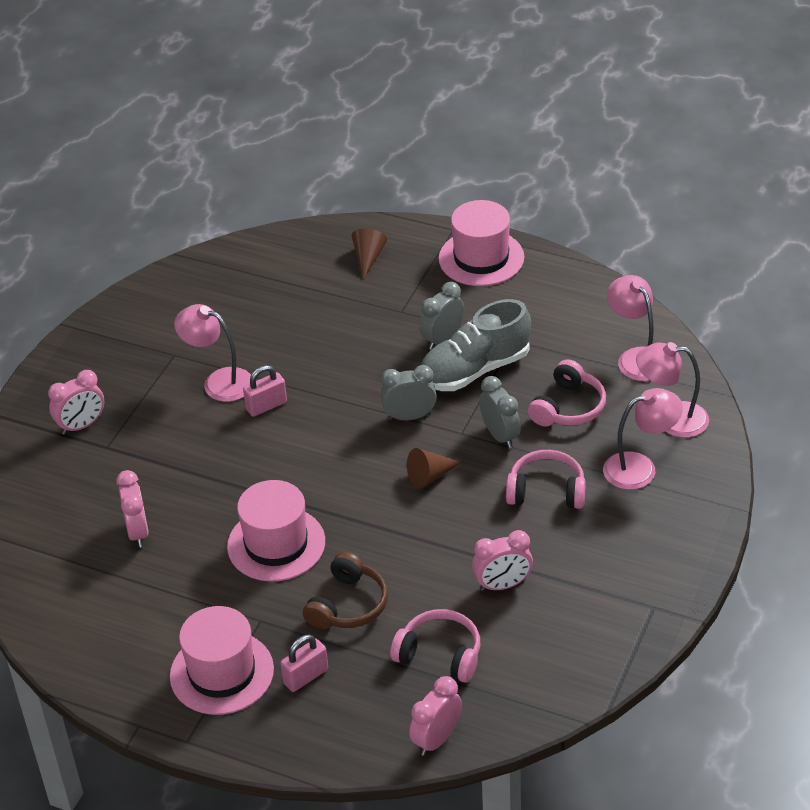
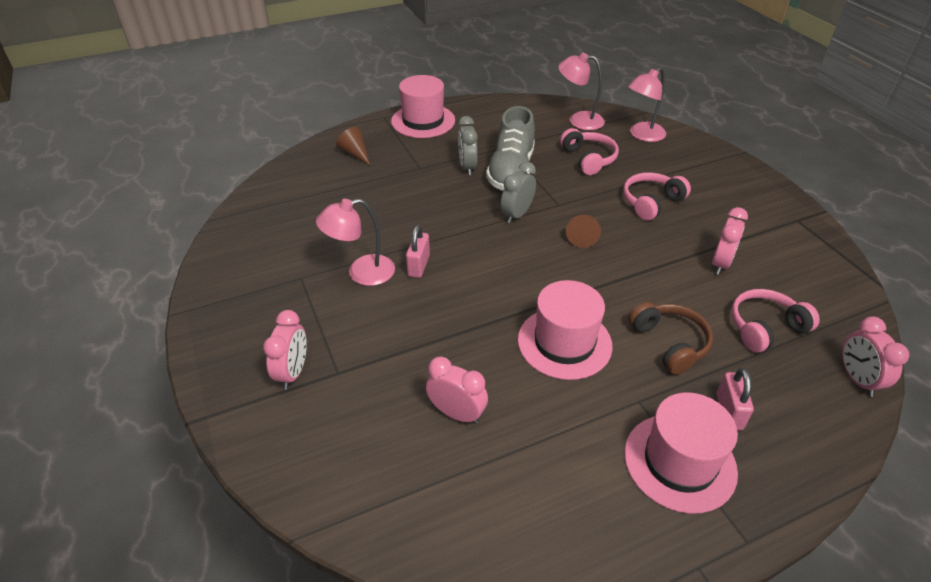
camera: 50 degrees left, 0 degrees up
grey clock [479,376,521,449] -> none
pink lamp [603,388,683,490] -> none

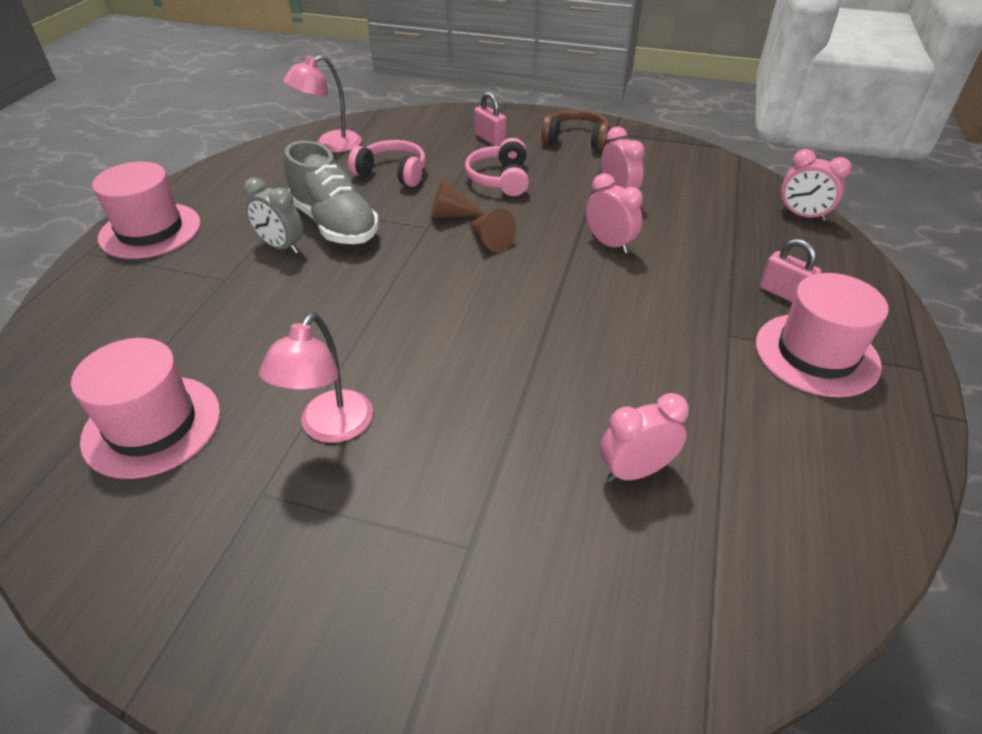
camera: 50 degrees left, 0 degrees up
pink clock [263,310,307,390] -> pink clock moved to [586,173,643,254]
brown cone [336,127,370,165] -> brown cone moved to [431,179,485,218]
pink padlock [406,225,430,278] -> pink padlock moved to [474,92,506,146]
grey clock [501,162,536,223] -> none
pink hat [518,280,613,380] -> pink hat moved to [71,338,220,479]
pink lamp [628,67,666,142] -> none
brown headphones [628,302,713,375] -> brown headphones moved to [541,109,610,151]
pink headphones [731,289,820,353] -> none

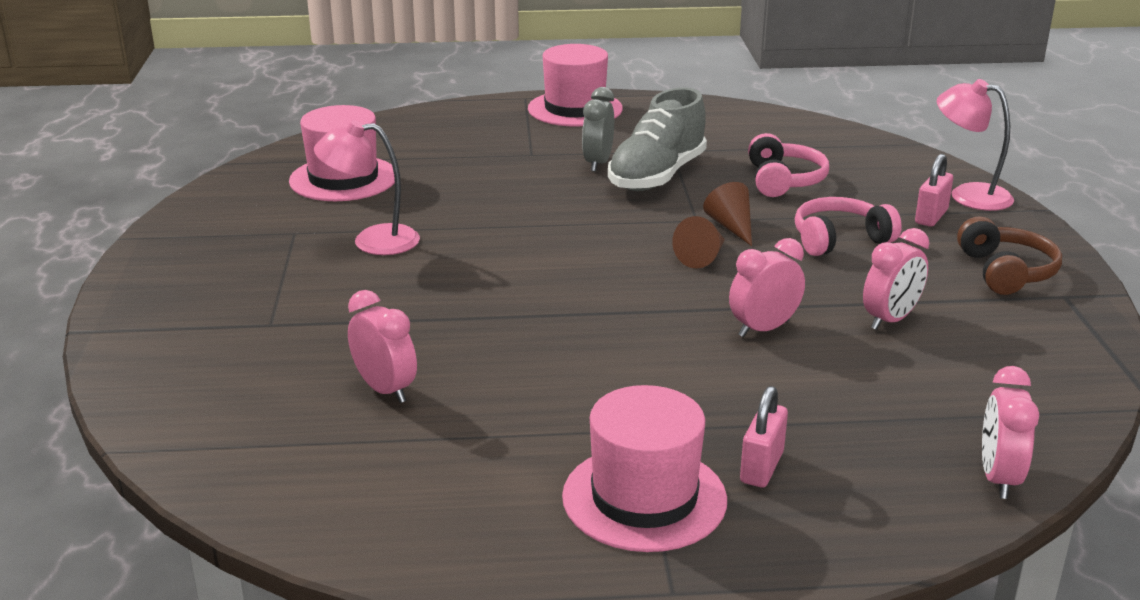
camera: 70 degrees right, 15 degrees down
pink lamp [283,55,362,152] -> pink lamp moved to [937,79,1014,211]
pink clock [586,173,643,254] -> pink clock turned 150 degrees counterclockwise [729,238,805,337]

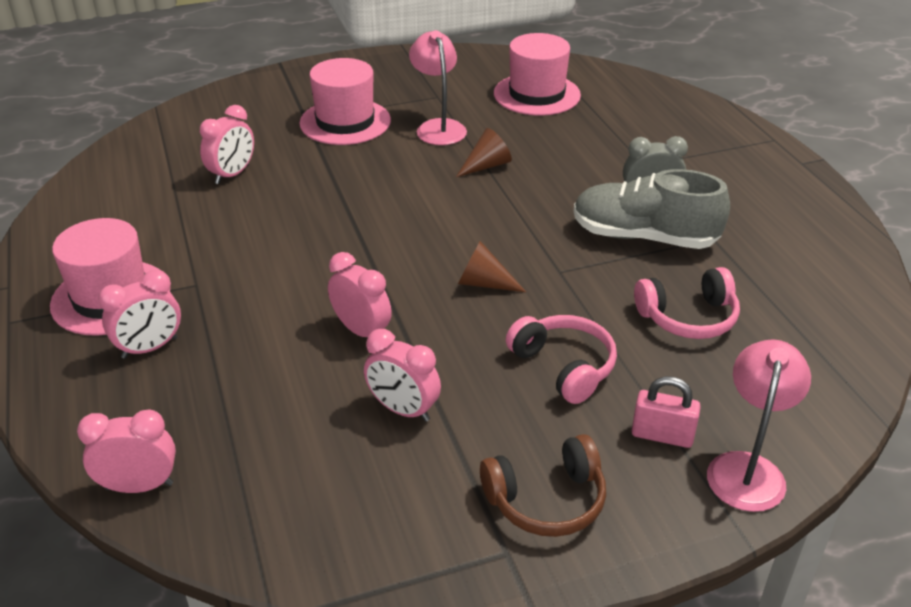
camera: 75 degrees right, 10 degrees up
pink hat [528,44,623,126] -> pink hat moved to [299,58,391,145]
brown cone [703,182,752,246] -> brown cone moved to [456,128,512,177]
pink padlock [740,386,788,487] -> pink clock [98,270,181,359]

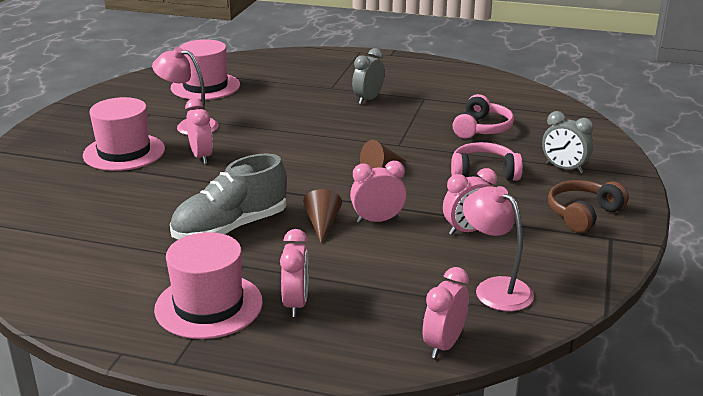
camera: 55 degrees left, 10 degrees down
pink clock [200,105,254,184] -> pink clock moved to [185,99,213,164]
brown cone [456,128,512,177] -> brown cone moved to [303,189,342,243]
brown headphones [480,434,606,537] -> brown headphones turned 150 degrees counterclockwise [548,180,629,233]
grey shoe [574,169,730,249] -> grey shoe moved to [170,153,287,240]
pink padlock [632,376,701,448] -> grey clock [542,111,594,173]
pink lamp [707,339,811,512] -> pink lamp moved to [463,186,534,311]

